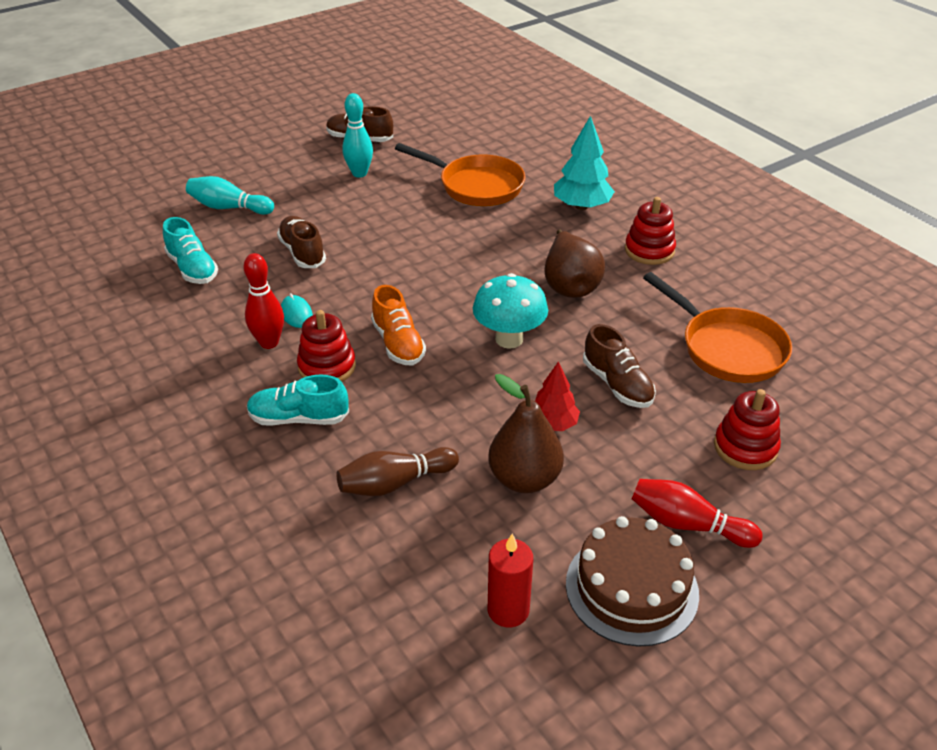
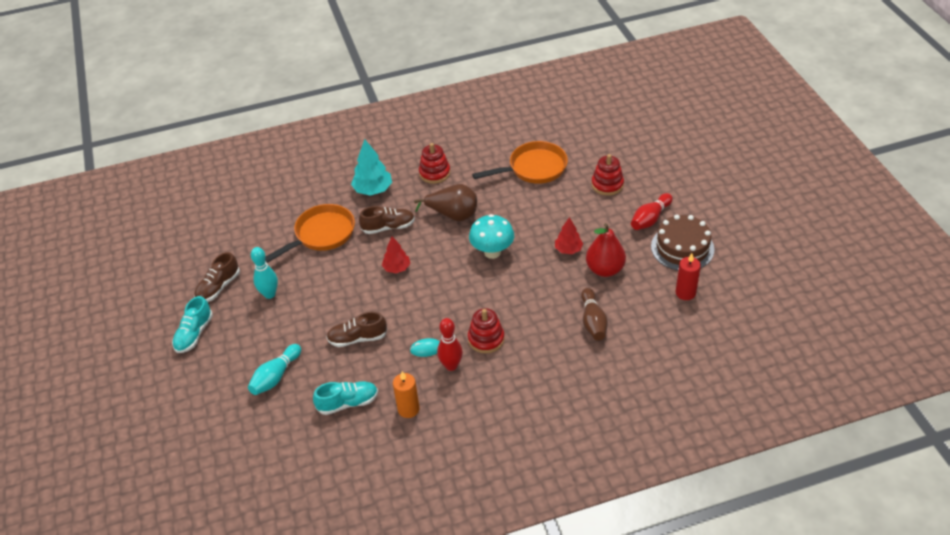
camera: 70 degrees left, 5 degrees up
turquoise shoe [247,375,349,426] -> turquoise shoe moved to [172,296,213,353]
orange shoe [371,285,426,365] -> none
brown pear [488,374,564,493] -> red pear [586,223,626,277]
brown shoe [583,324,656,408] -> brown shoe moved to [359,206,415,234]
none -> red tree [382,237,410,273]
none -> orange candle [393,371,420,418]

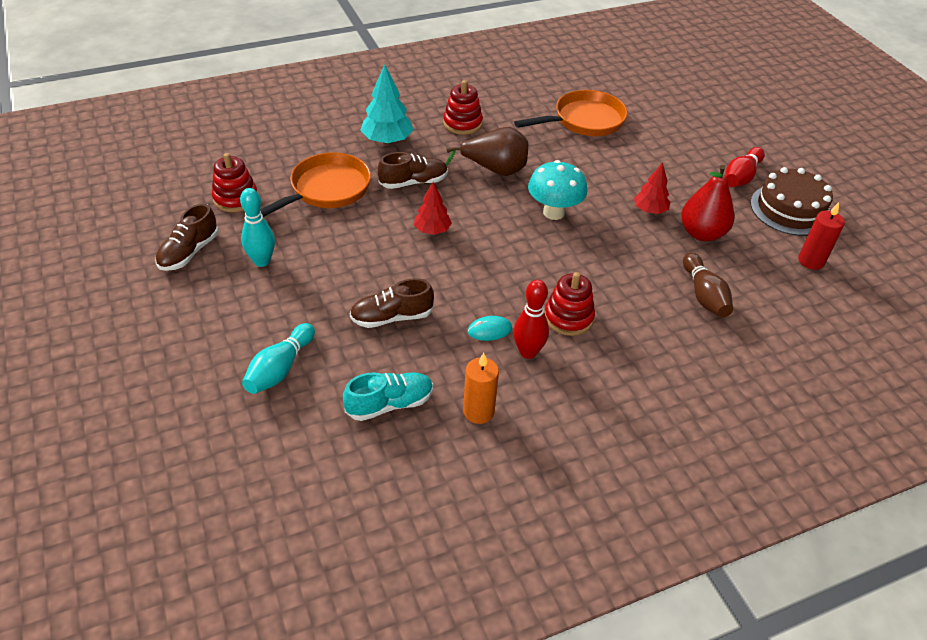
camera: 10 degrees left, 0 degrees up
turquoise shoe [172,296,213,353] -> none
red stacking toy [592,154,624,196] -> red stacking toy moved to [212,153,257,212]

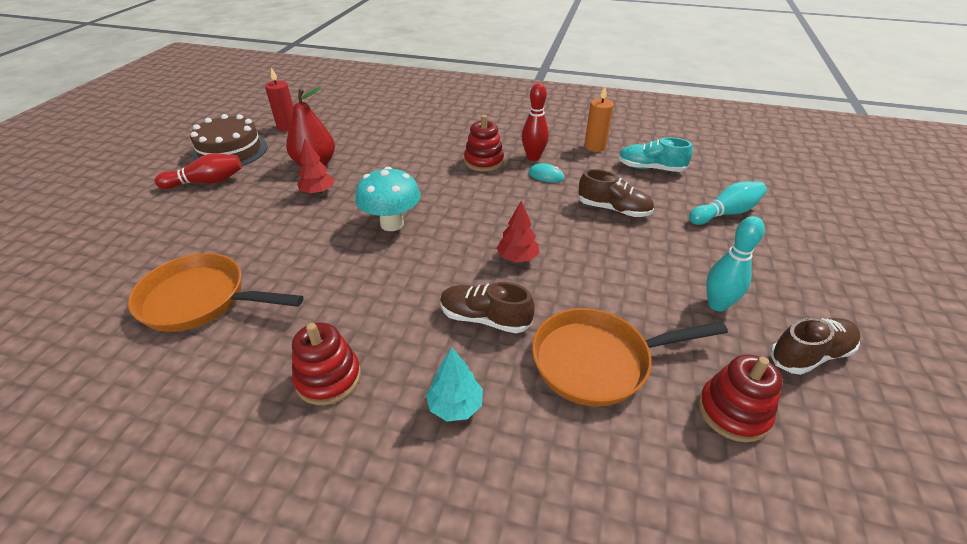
camera: 140 degrees left, 5 degrees down
turquoise tree [360,64,414,144] -> turquoise tree [426,347,483,421], size x0.65
brown pear [446,127,528,176] -> none
brown bowling pin [683,253,733,318] -> none

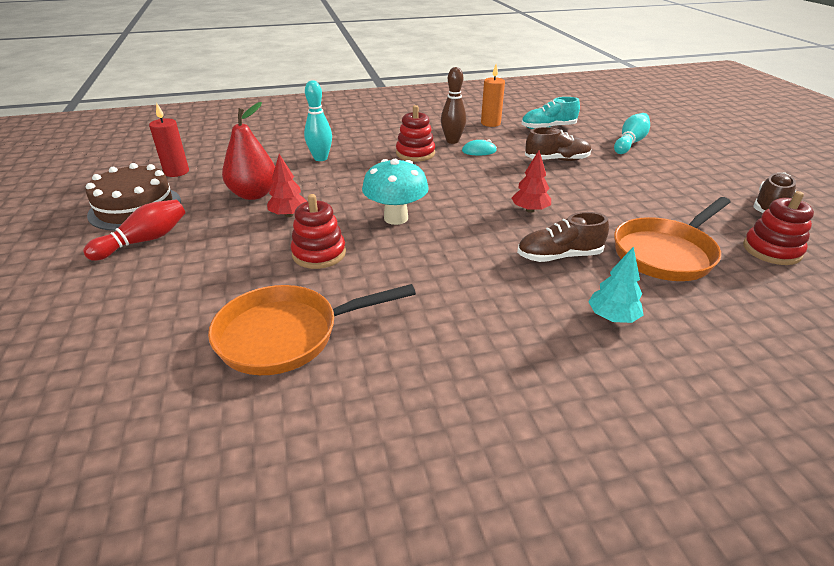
camera: 30 degrees left, 5 degrees down
red stacking toy [292,322,361,405] -> red stacking toy moved to [291,194,346,269]
red bowling pin [522,83,549,161] -> brown bowling pin [441,67,466,144]
turquoise bowling pin [706,216,765,311] -> turquoise bowling pin moved to [304,80,332,161]

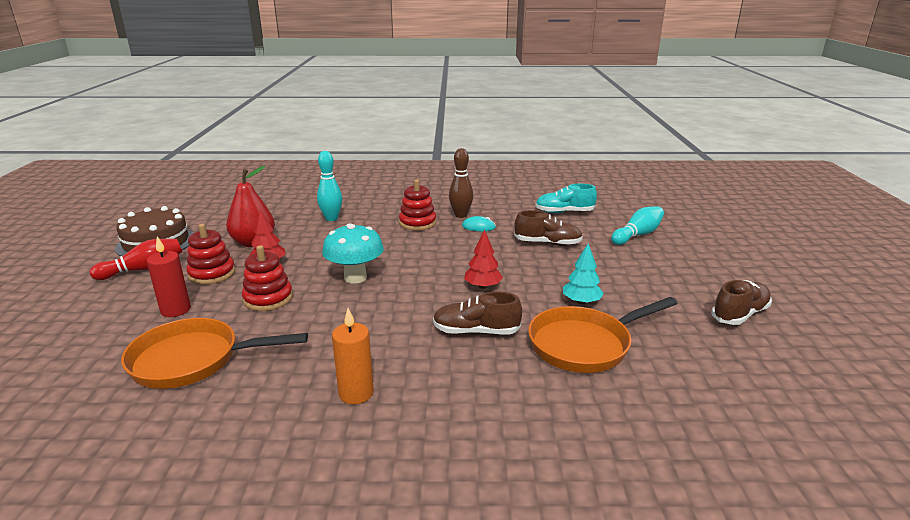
camera: 15 degrees right, 10 degrees down
red candle [149,103,189,177] -> red candle moved to [147,236,191,317]
orange candle [481,64,505,127] -> orange candle moved to [332,308,374,404]
turquoise tree [588,246,643,323] -> turquoise tree moved to [563,243,604,304]
red stacking toy [743,191,814,265] -> red stacking toy moved to [186,224,235,285]

